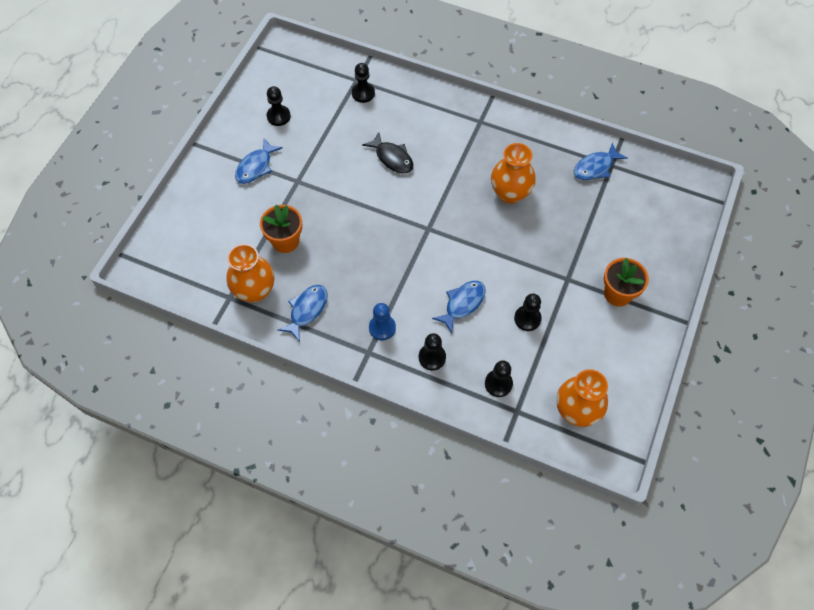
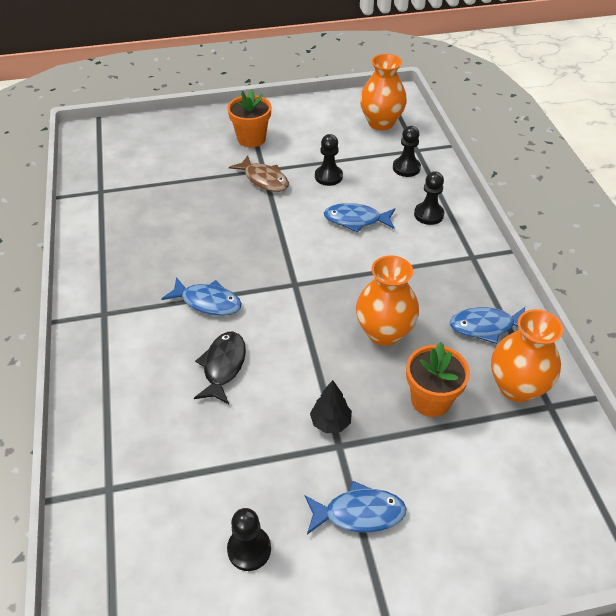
camera: 125 degrees left, 15 degrees down
black pawn [352,63,375,103] -> none
blue pawn [369,303,396,340] -> none
orange vase [491,143,536,204] -> orange vase moved to [356,255,419,346]
blue fish [574,142,628,180] -> blue fish moved to [161,277,242,316]
none -> brown fish [229,155,289,192]
none -> black tree [310,380,352,433]

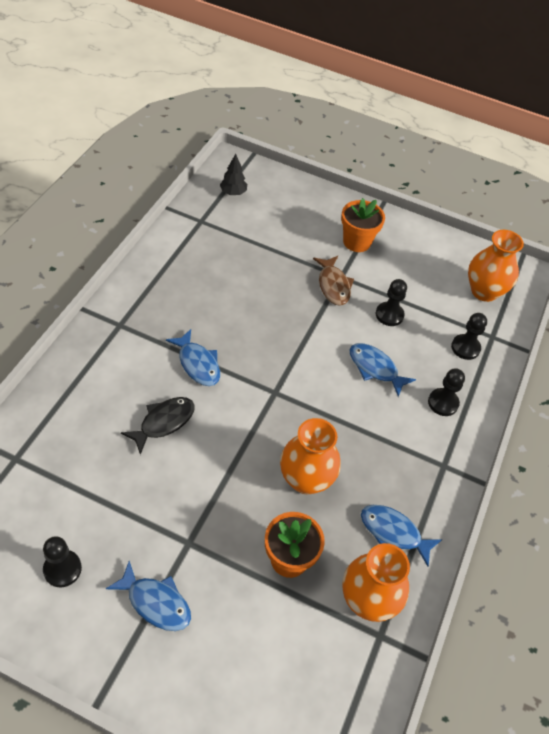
camera: 30 degrees right, 5 degrees up
black tree [310,380,352,433] -> black tree moved to [220,154,247,195]

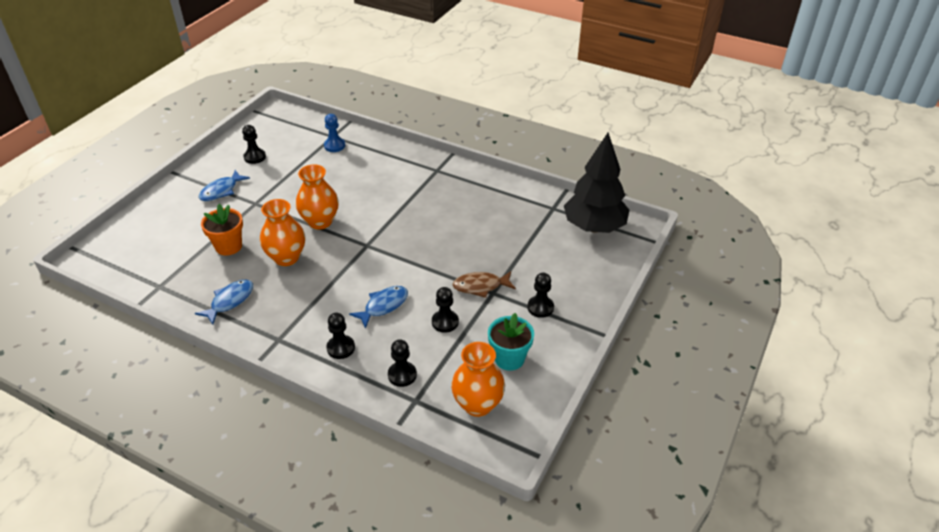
camera: 100 degrees right, 10 degrees down
black fish [121,397,195,455] -> none
blue fish [166,329,220,386] -> none
black tree [220,154,247,195] -> black tree [564,132,629,233], size x2.49
orange flower pot [341,198,385,252] -> black pawn [527,273,554,318]
orange vase [343,543,410,622] -> orange vase moved to [296,164,339,230]
none -> blue pawn [324,114,345,152]
none -> turquoise flower pot [488,313,534,371]

